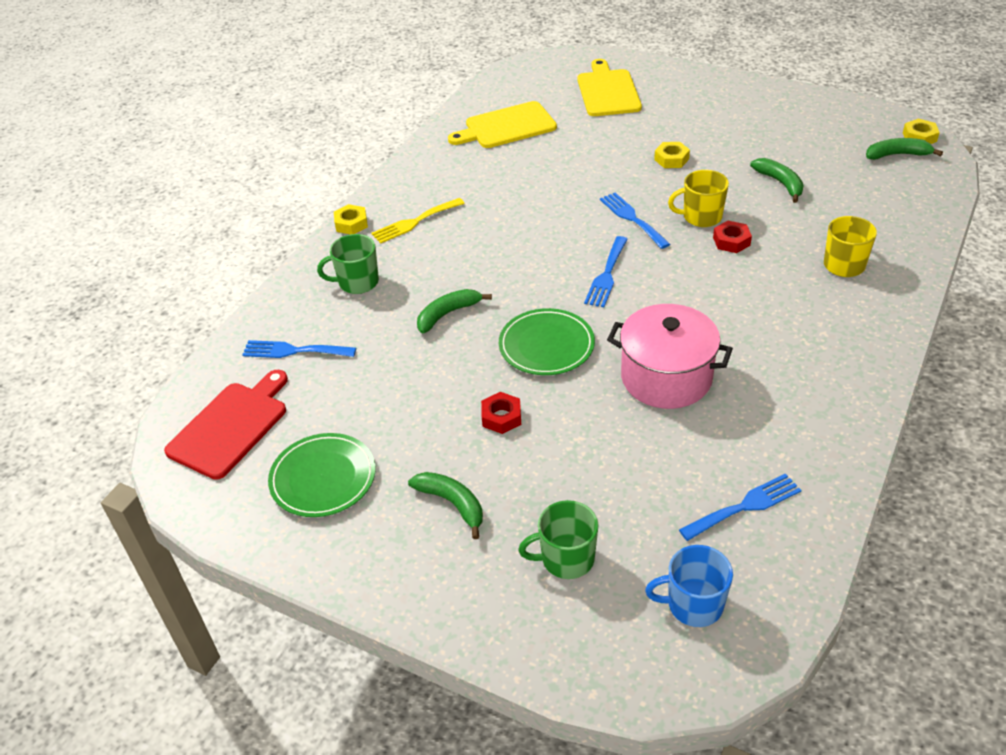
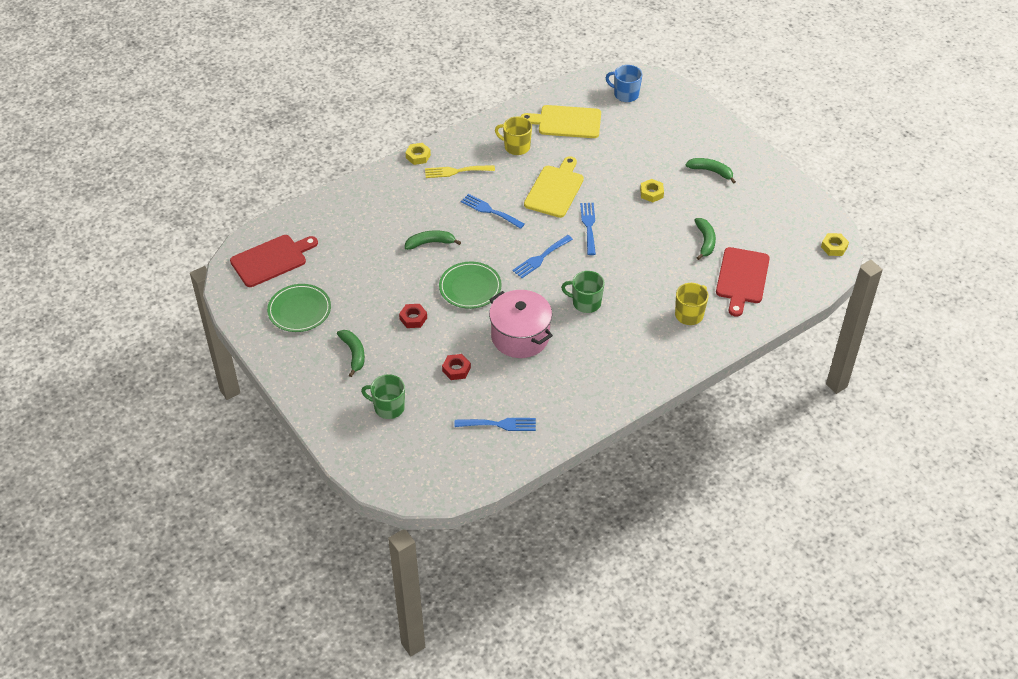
camera: 25 degrees right, 5 degrees up
blue fork [242,340,356,358] -> blue fork moved to [461,194,525,229]
green mug [317,234,379,294] -> green mug moved to [561,271,605,313]
yellow cutting board [577,59,642,116] -> yellow cutting board moved to [524,156,584,218]
blue mug [645,545,733,627] -> blue mug moved to [606,65,642,102]
yellow mug [668,170,729,227] -> yellow mug moved to [495,117,532,155]
red nut [713,221,752,253] -> red nut moved to [442,354,471,380]
green banana [866,138,943,160] -> green banana moved to [686,158,736,184]
none -> red cutting board [716,247,770,317]

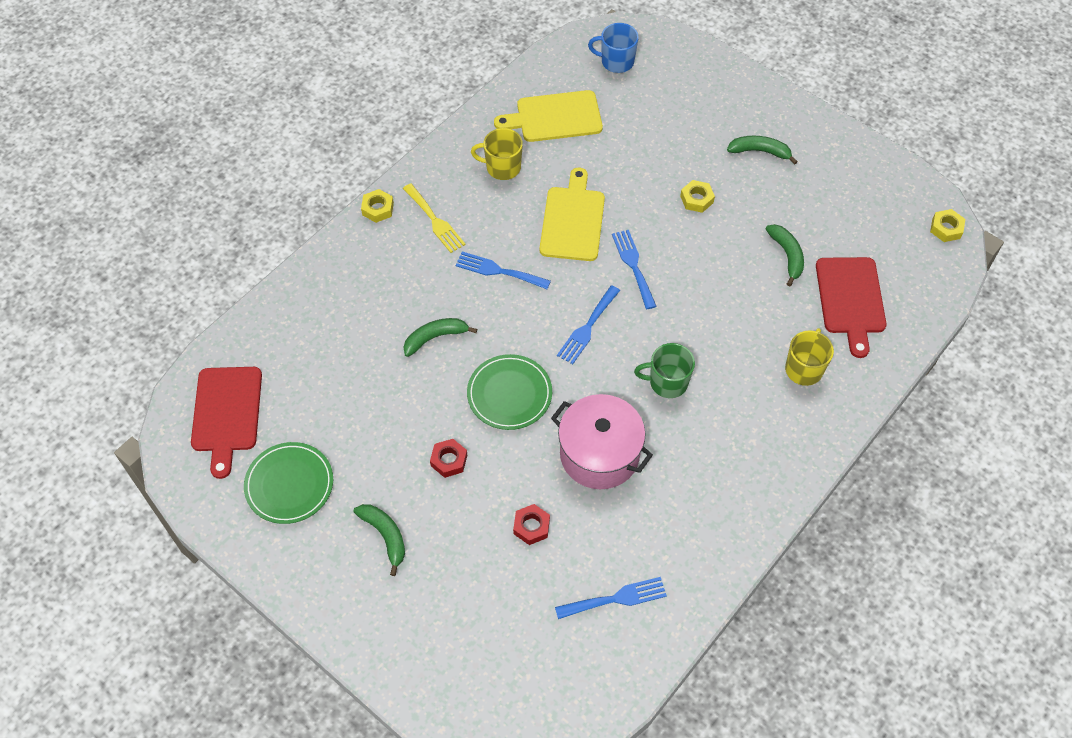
camera: 15 degrees left, 10 degrees up
red cutting board [230,235,318,287] -> red cutting board turned 135 degrees clockwise [191,367,262,479]
green mug [361,374,405,419] -> none
yellow fork [425,165,495,178] -> yellow fork turned 105 degrees counterclockwise [403,183,466,253]

